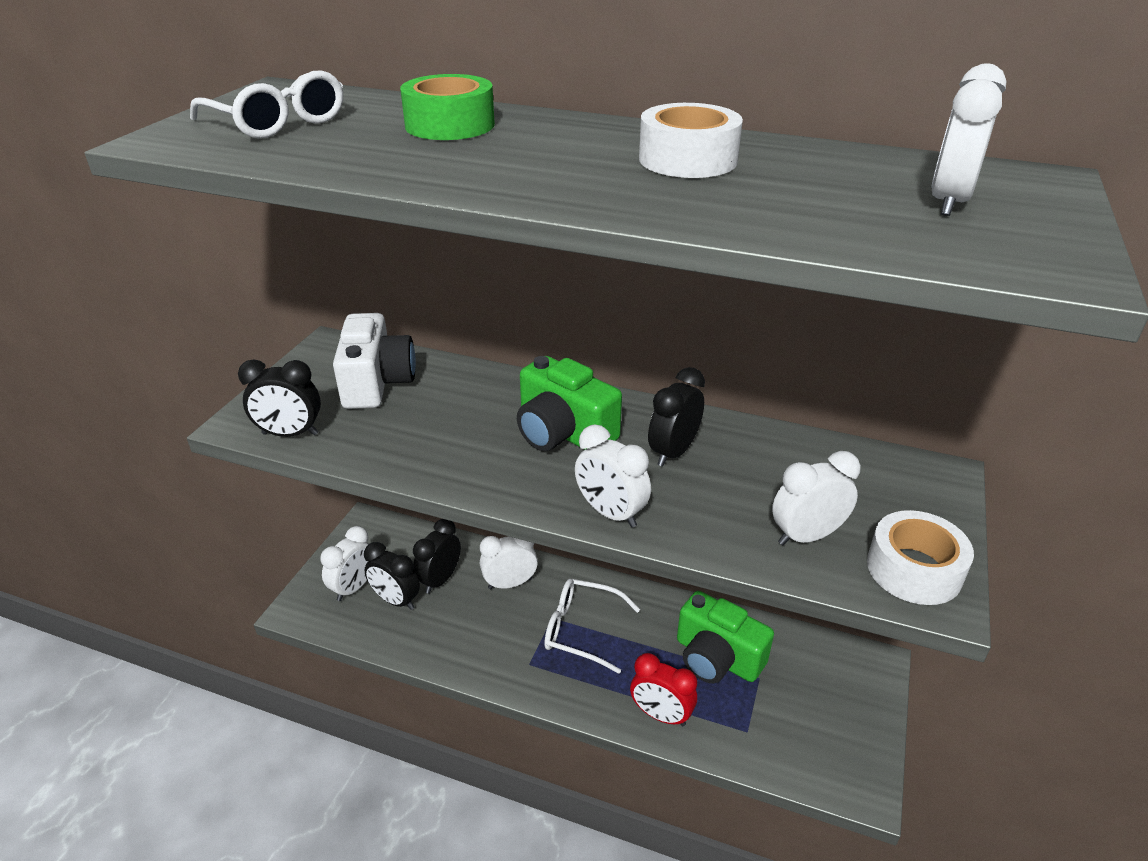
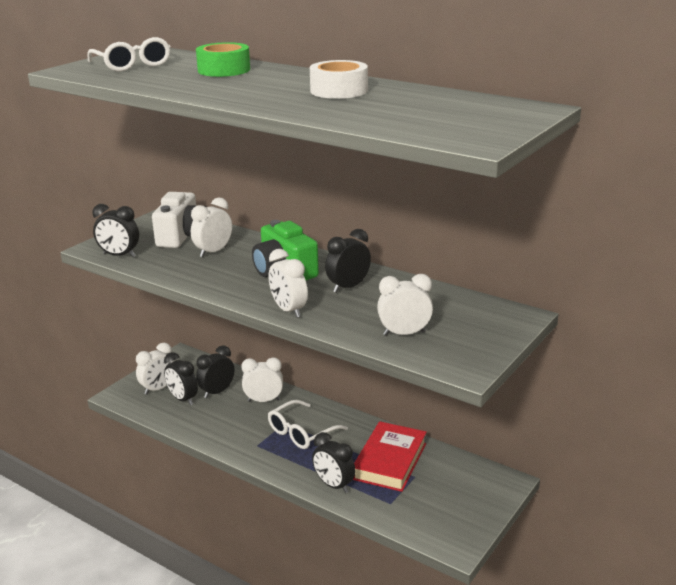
camera: 15 degrees right, 10 degrees down
white glasses [544,579,640,674] -> white glasses turned 75 degrees counterclockwise [268,400,348,449]
red clock [630,653,697,726] -> black clock [312,432,355,493]
green camera [677,591,774,683] -> red book [353,421,427,492]
white tape [867,510,974,605] -> none
white clock [931,63,1006,216] -> white clock moved to [191,198,232,257]

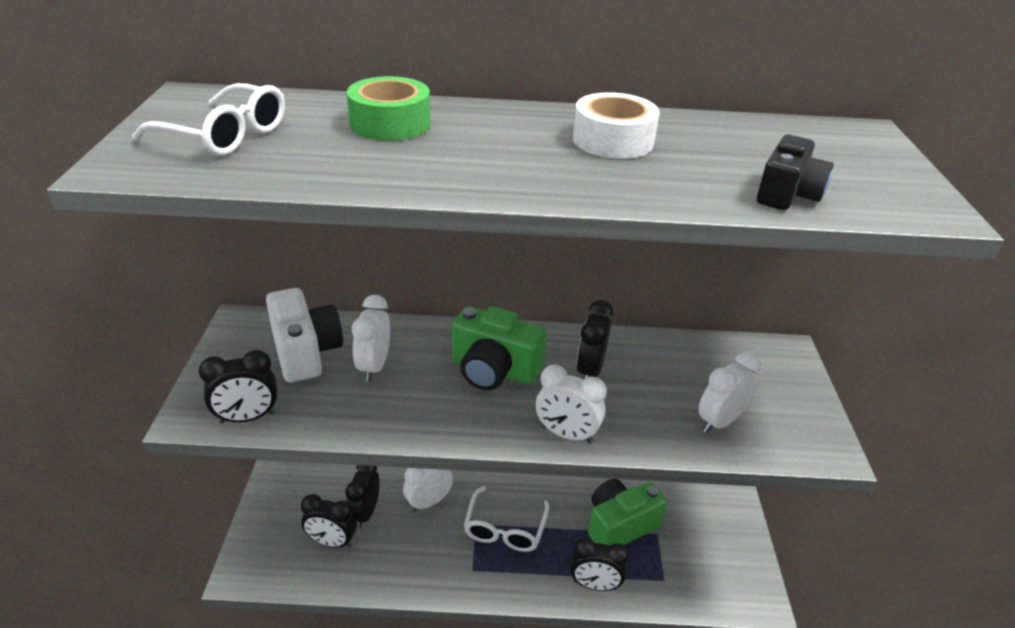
camera: 35 degrees left, 10 degrees up
white clock [136,343,174,395] -> none
red book [353,421,427,492] -> green camera [588,479,667,546]
none -> black camera [757,135,834,210]

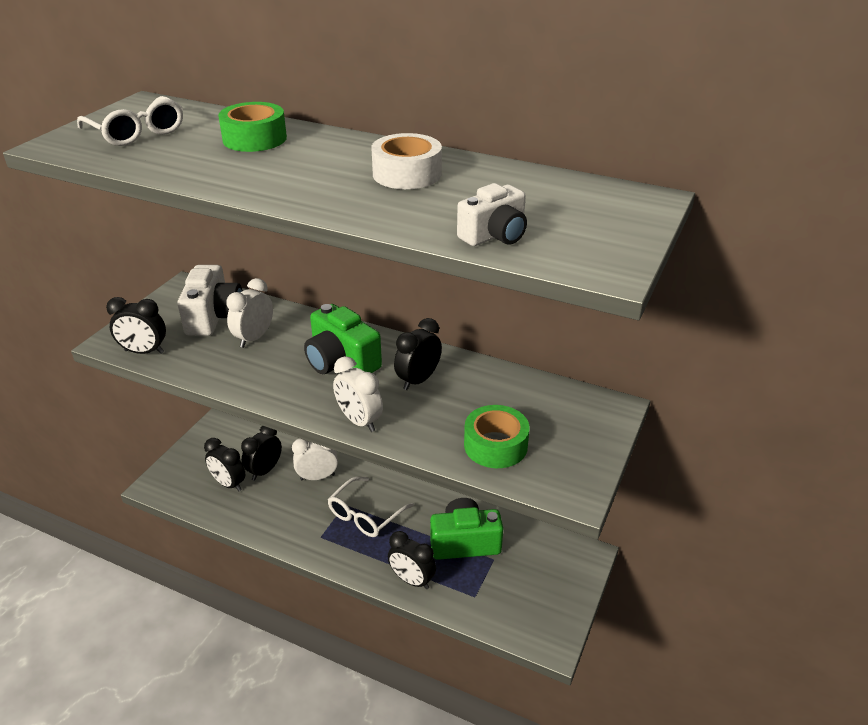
camera: 25 degrees right, 0 degrees up
white clock [698,352,761,433] -> green tape [464,405,530,468]
black camera [757,135,834,210] -> white camera [457,183,527,246]

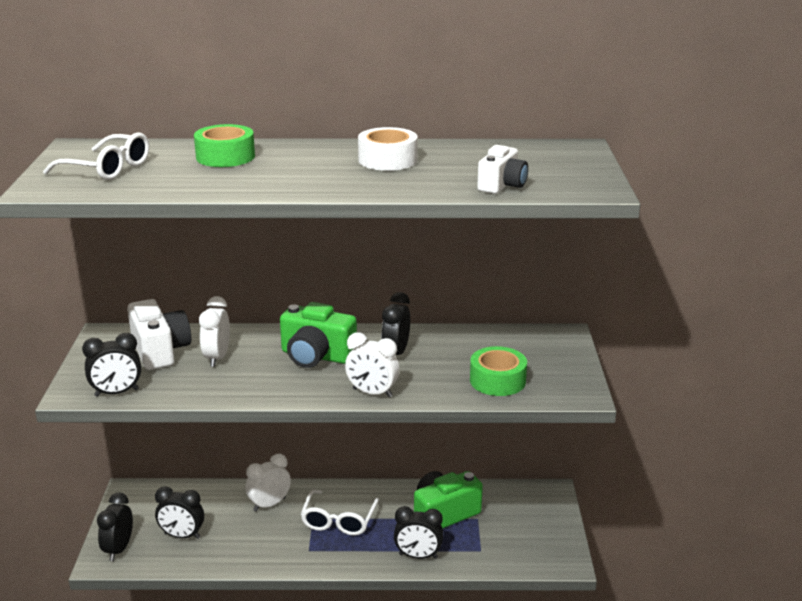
camera: 25 degrees left, 10 degrees down
black clock [241,426,282,481] -> black clock moved to [97,493,133,561]

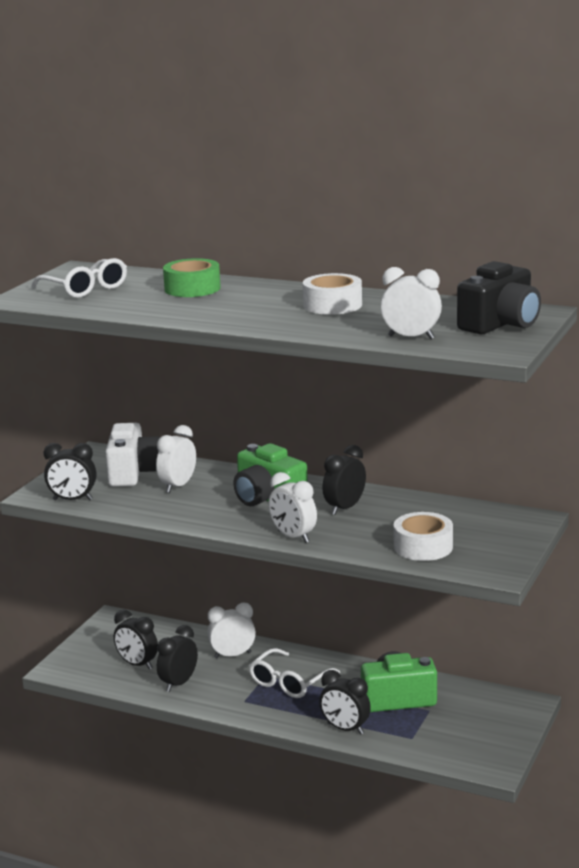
camera: 25 degrees right, 5 degrees down
black clock [97,493,133,561] -> black clock moved to [157,625,198,692]
green tape [470,346,527,396] -> white tape [393,512,453,561]
white camera [477,145,528,194] -> white clock [381,267,442,339]
none -> black camera [457,261,541,334]

